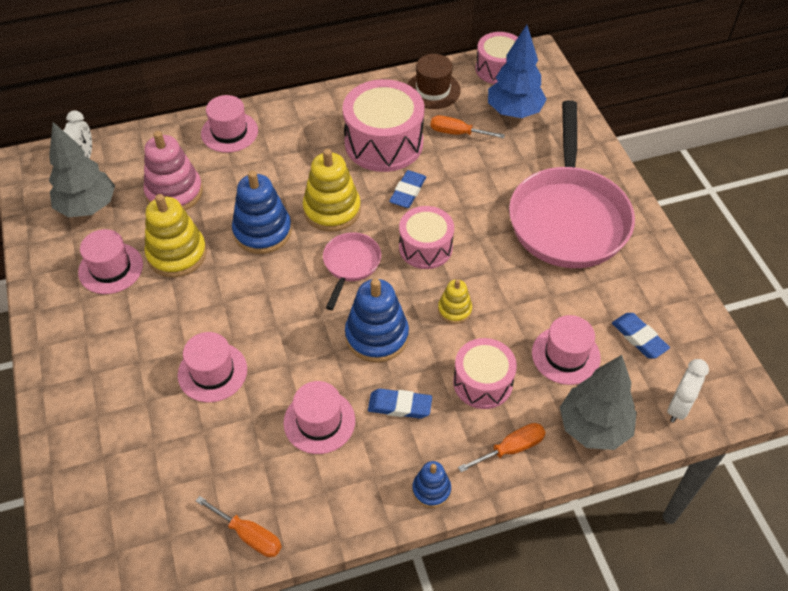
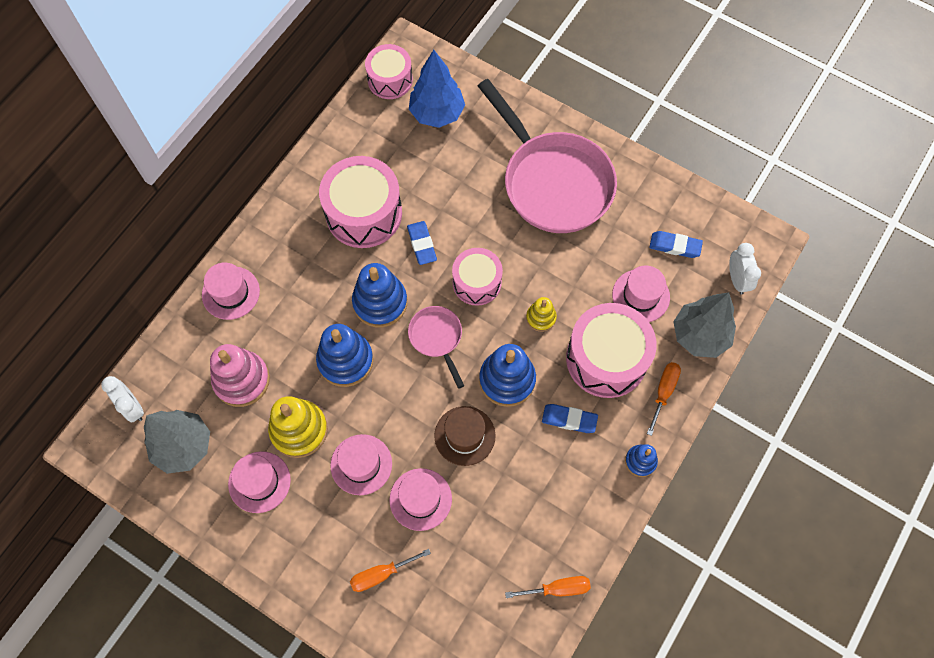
camera: 40 degrees left, 15 degrees up
pink hat [284,381,355,454] -> pink hat moved to [330,434,392,495]
yellow stacking toy [303,149,361,232] -> blue stacking toy [352,263,407,327]
blue eraser [368,389,432,419] -> blue eraser turned 45 degrees clockwise [542,404,598,433]
brown hat [407,54,461,109] -> brown hat moved to [434,406,496,466]
orange screwdriver [430,115,505,138] -> orange screwdriver moved to [350,549,431,592]
pink drum [453,338,517,409] -> pink drum [566,303,656,398], size x1.60

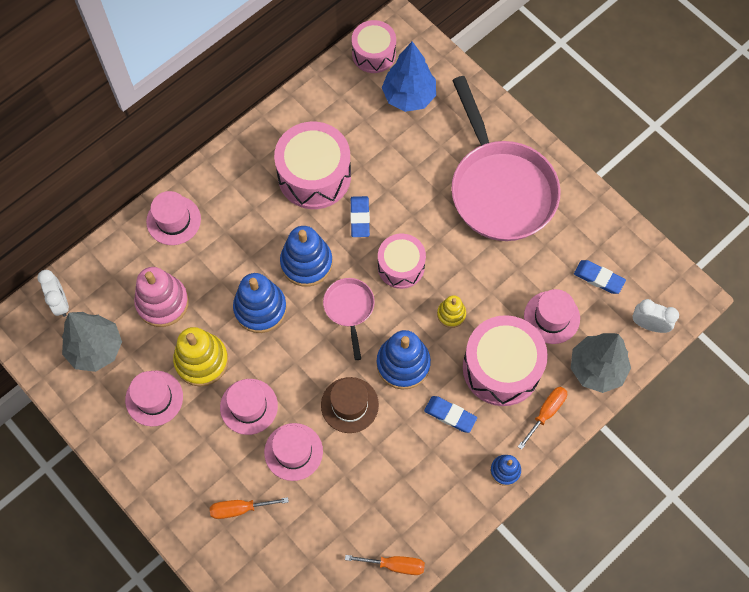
camera: 15 degrees right, 0 degrees up
white clock [729,243,761,295] -> white clock turned 75 degrees counterclockwise [633,299,679,333]

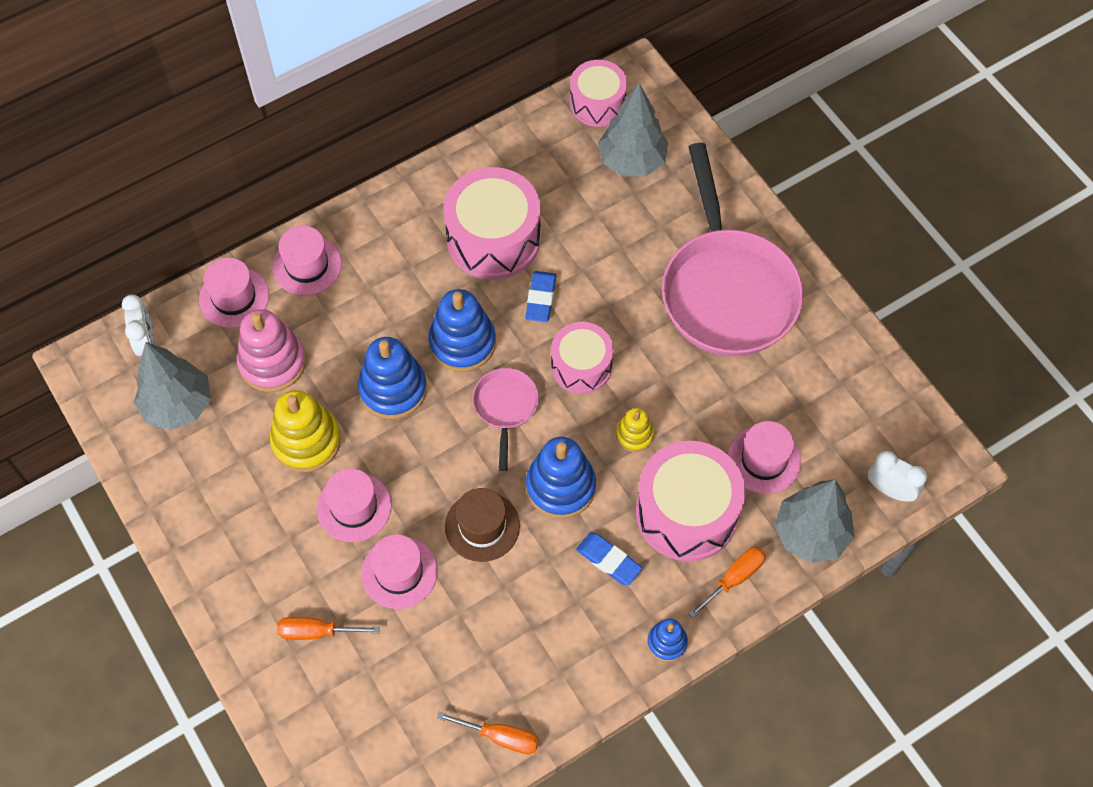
camera: 10 degrees right, 5 degrees down
pink hat [125,371,183,426] -> pink hat moved to [199,258,269,328]
blue tree [382,41,436,112] -> grey tree [598,83,668,176]
blue eraser [574,260,626,294] -> none

